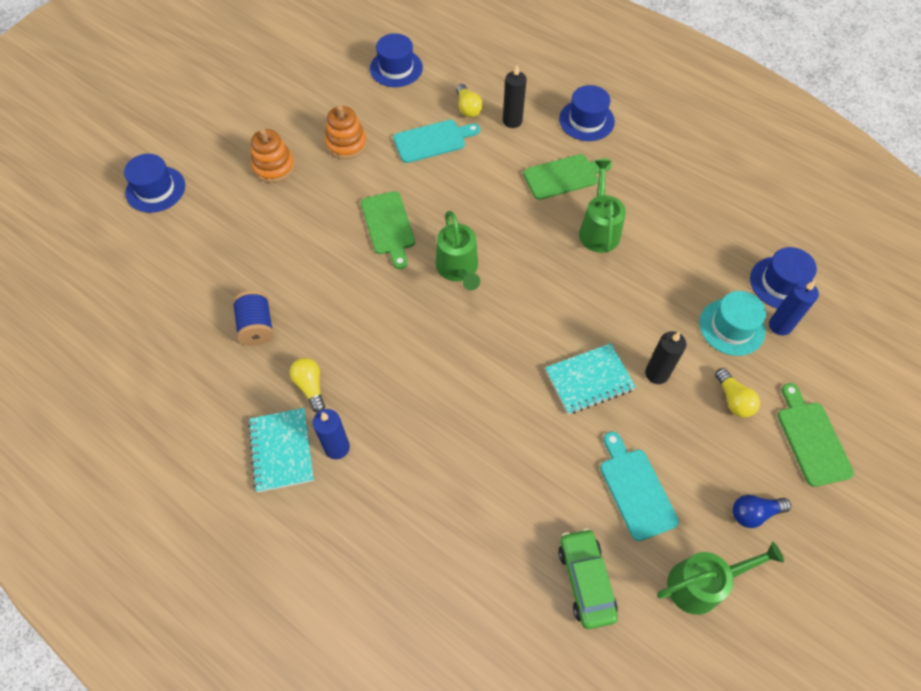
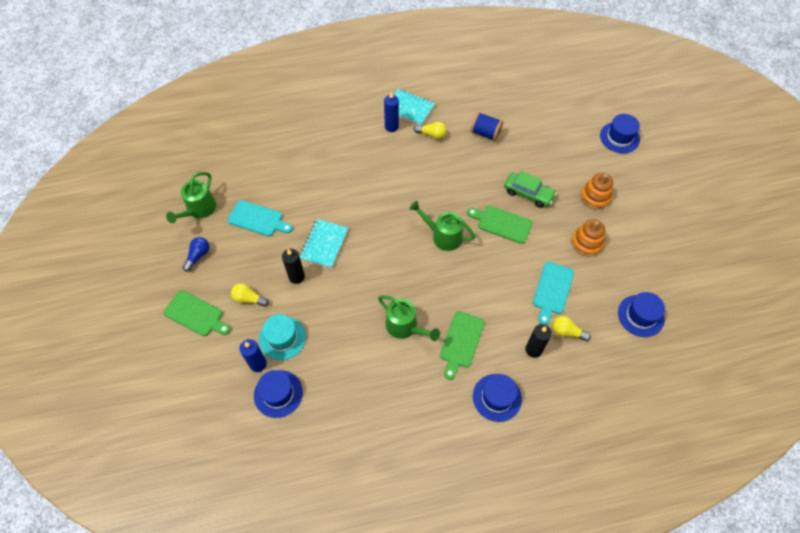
camera: 130 degrees right, 0 degrees up
green car [558,528,618,629] -> green car moved to [504,171,557,208]

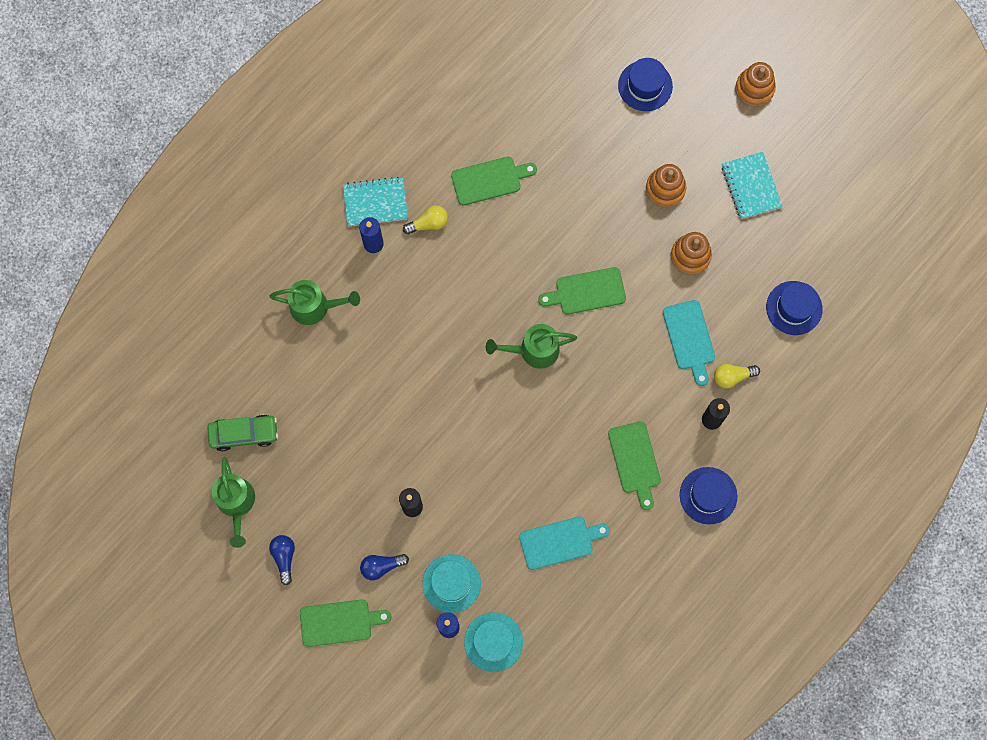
camera: 35 degrees left, 15 degrees up
turquoise cutting board [228,200,293,236] -> turquoise cutting board moved to [519,517,610,570]
yellow light bulb [231,283,269,307] -> blue light bulb [360,554,409,581]
blue hat [254,370,303,418] -> turquoise hat [464,612,523,672]
turquoise notebook [300,219,348,268] -> turquoise notebook moved to [721,152,783,219]
green watering can [378,295,440,341] -> green watering can moved to [269,280,360,325]
blue spool [471,112,503,141] -> green cutting board [451,157,537,206]
green car [504,171,557,208] -> green car moved to [207,415,278,451]
none -> orange stacking toy [735,62,776,107]

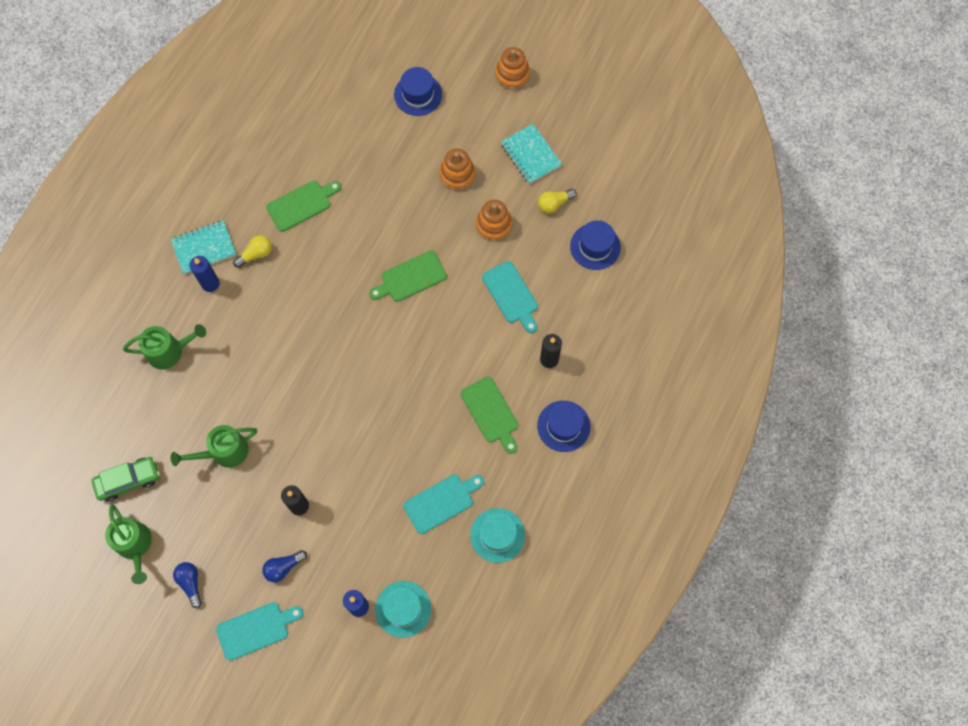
camera: 15 degrees left, 5 degrees down
green cutting board [300,599,391,647] -> turquoise cutting board [216,602,304,661]
turquoise hat [422,554,481,613] -> turquoise hat moved to [470,508,525,563]
green watering can [486,324,577,369] -> green watering can moved to [171,425,257,468]
yellow light bulb [714,364,760,389] -> yellow light bulb moved to [538,189,576,213]

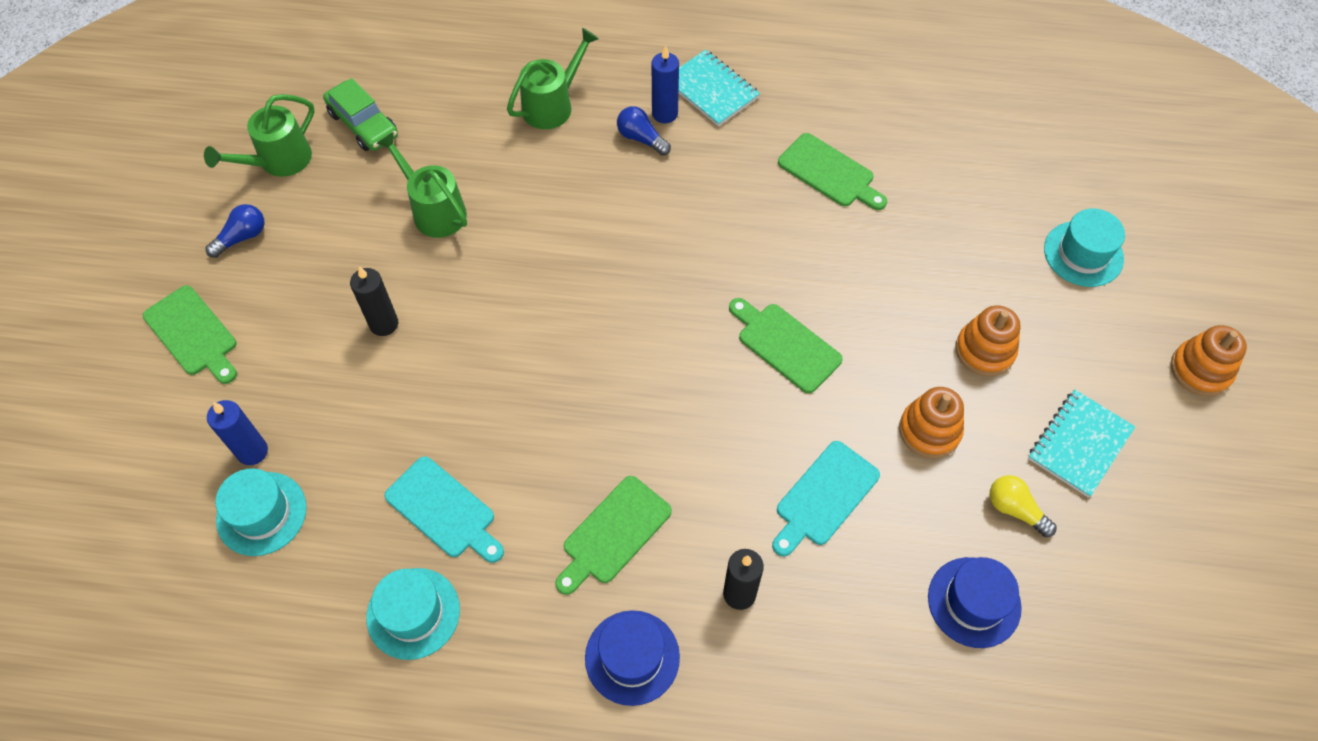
camera: 70 degrees right, 10 degrees down
green watering can [123,324,206,369] -> green watering can turned 105 degrees counterclockwise [507,28,599,129]
turquoise cutting board [216,602,304,661] -> green cutting board [143,285,237,384]
yellow light bulb [233,235,272,268] -> none
blue light bulb [262,550,307,582] -> blue light bulb moved to [617,106,671,155]
blue hat [394,67,442,116] -> turquoise hat [1044,208,1125,287]

